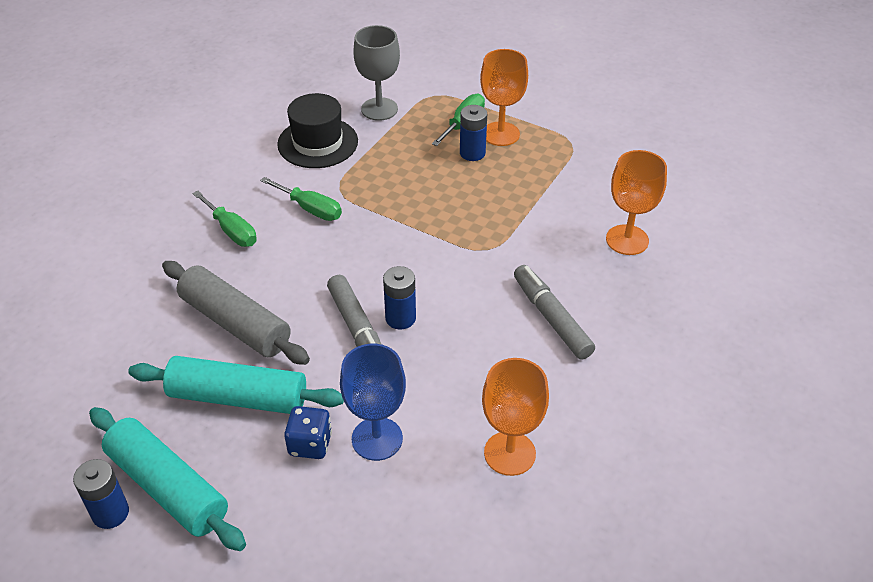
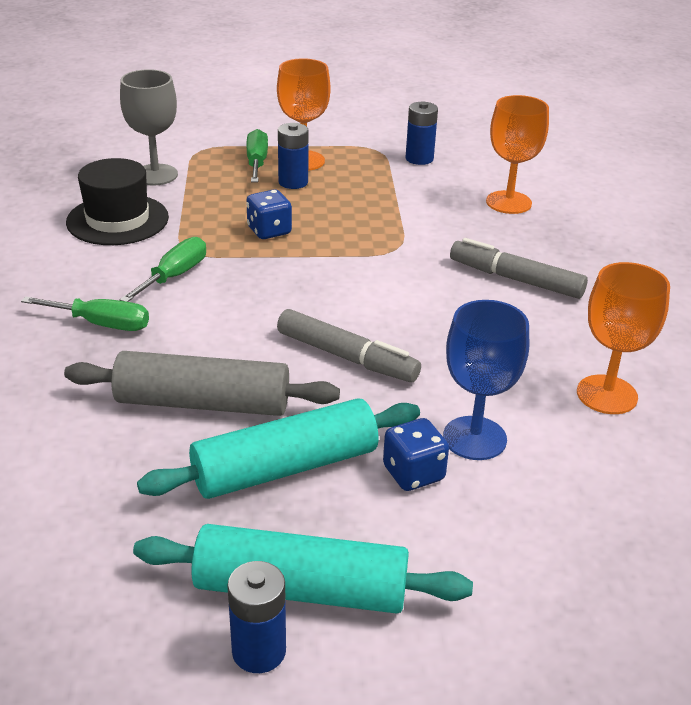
camera: 35 degrees left, 10 degrees down
green screwdriver [260,177,342,221] -> green screwdriver turned 60 degrees counterclockwise [119,237,206,302]
blue battery [383,266,416,330] -> blue battery moved to [406,102,438,165]
none -> blue dice [246,189,292,239]

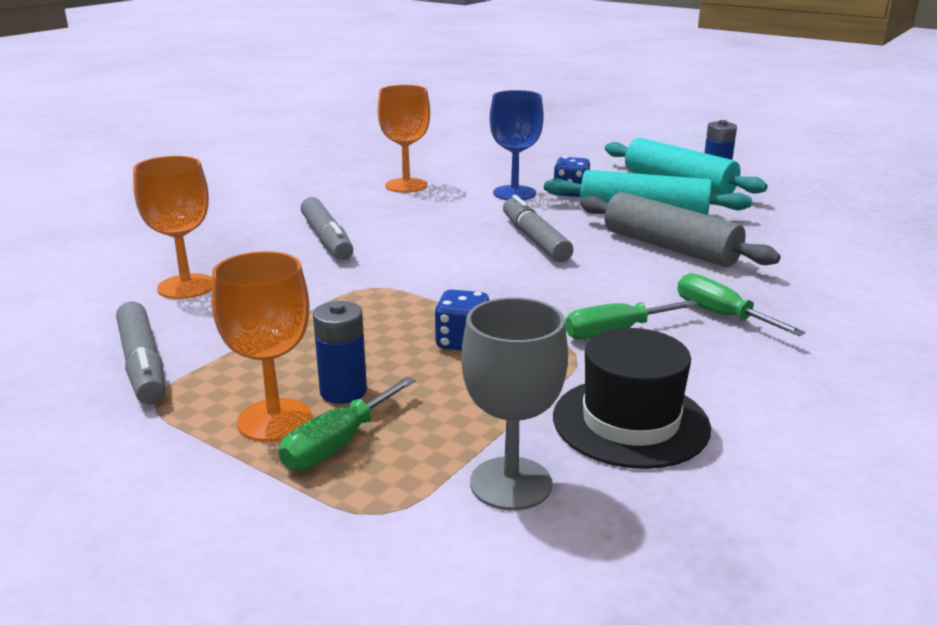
camera: 140 degrees left, 10 degrees down
blue battery [406,102,438,165] -> grey marker [116,302,165,404]

